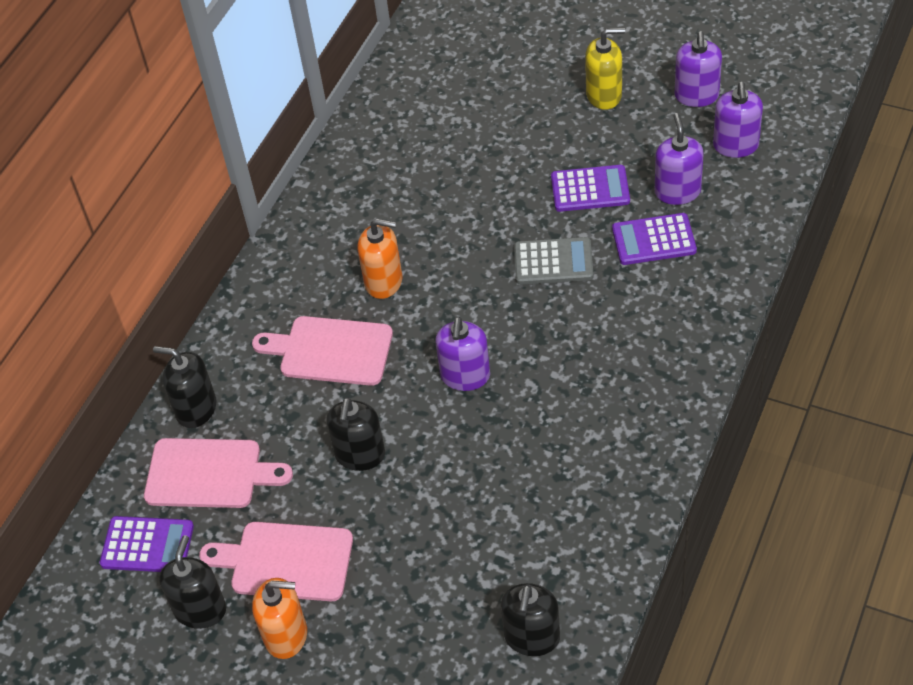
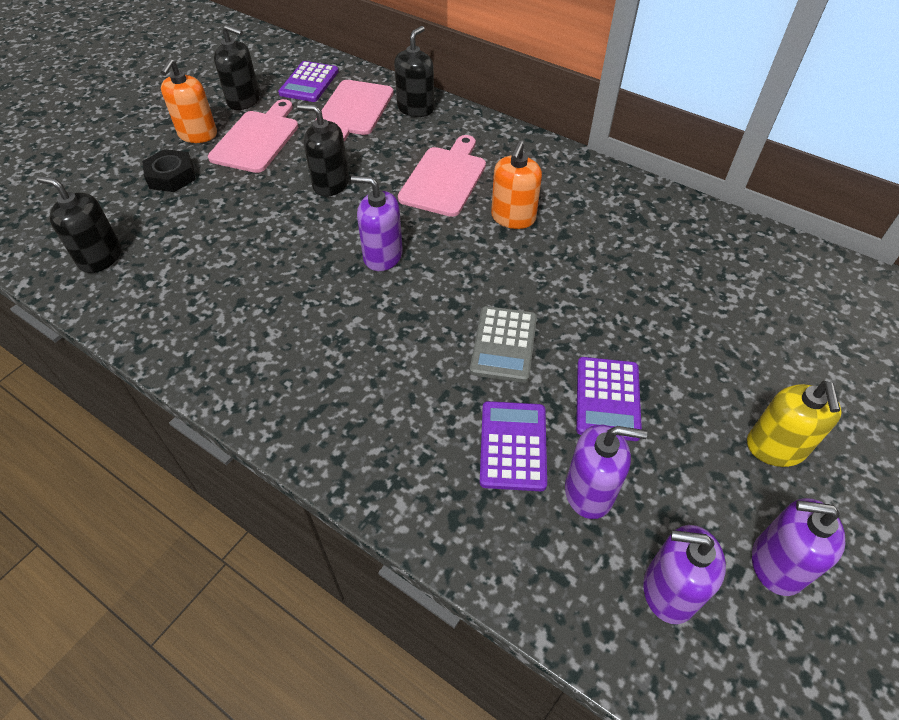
camera: 95 degrees right, 0 degrees up
none -> black nut [142,149,196,192]

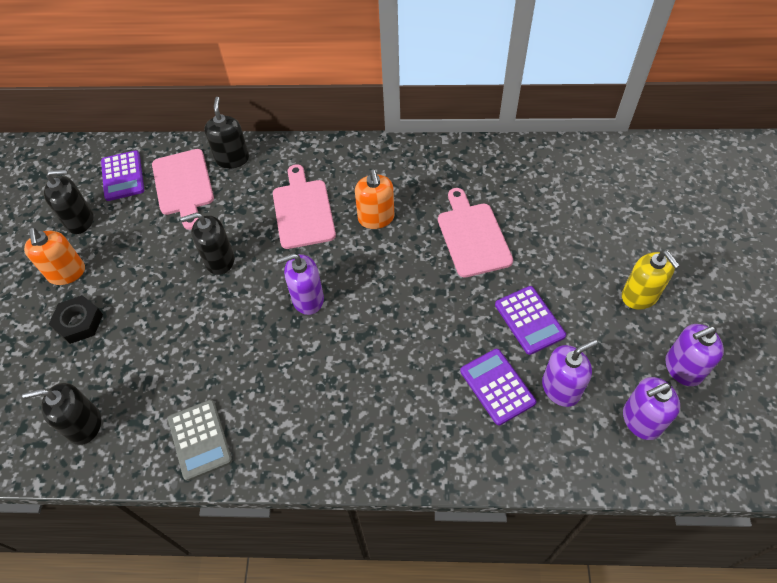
camera: 30 degrees left, 5 degrees up
pink cutting board [208,99,298,173] -> pink cutting board moved to [438,188,513,277]
grey calculator [470,306,537,383] -> grey calculator moved to [168,399,232,481]

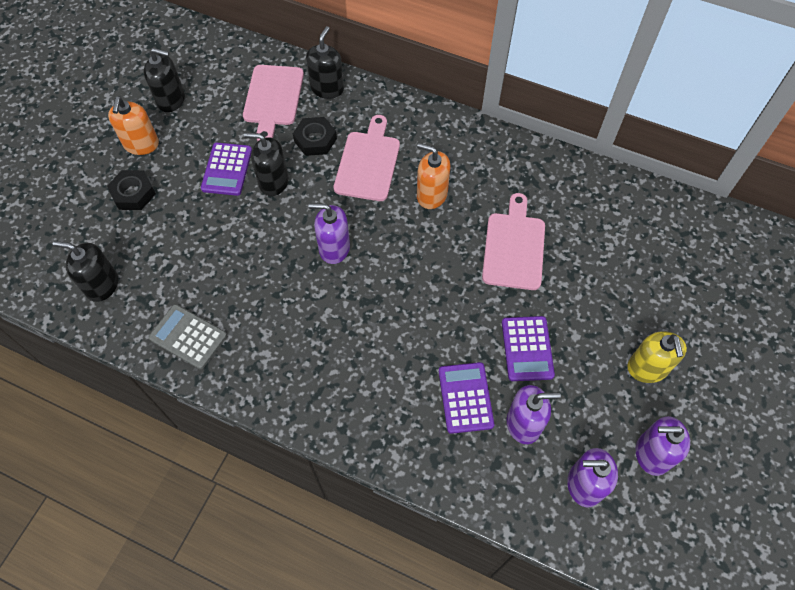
camera: 20 degrees right, 5 degrees up
purple calculator [101,150,144,201] -> purple calculator moved to [201,143,252,196]
grey calculator [168,399,232,481] -> grey calculator turned 120 degrees clockwise [148,304,227,369]
orange soap dispenser [355,170,394,229] -> orange soap dispenser turned 105 degrees clockwise [417,143,451,209]
none -> black nut [293,117,337,156]

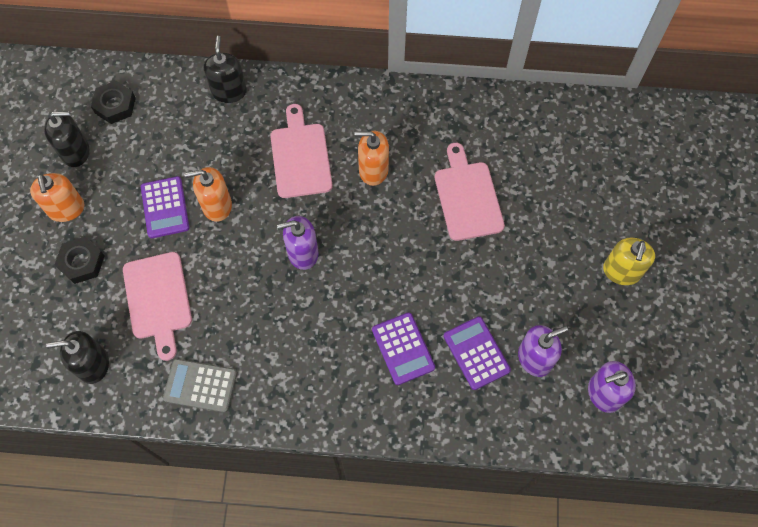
camera: 20 degrees left, 5 degrees up
pink cutting board [243,65,304,141] -> pink cutting board moved to [123,252,192,361]
black soap dispenser [244,133,289,196] -> orange soap dispenser [184,167,232,222]
black nut [293,117,337,156] -> black nut moved to [91,81,136,124]
purple calculator [502,316,555,381] -> purple calculator moved to [372,312,435,385]
yellow soap dispenser [627,331,687,383] -> yellow soap dispenser turned 45 degrees clockwise [603,238,655,285]
purple soap dispenser [636,416,690,476] -> none

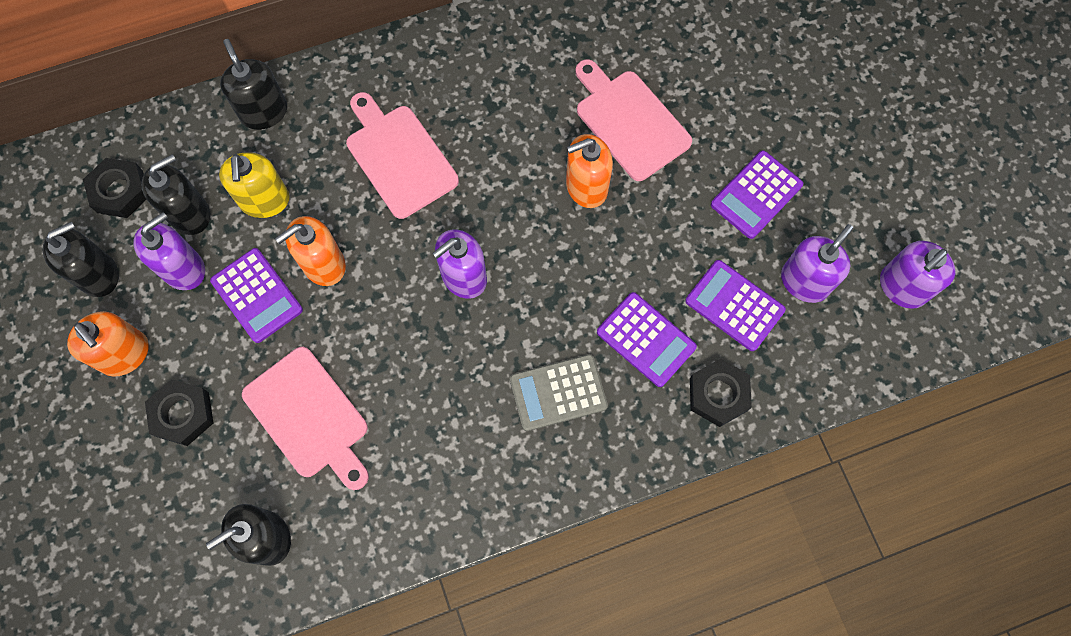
camera: 25 degrees left, 5 degrees up
grey calculator [163,359,237,413] -> grey calculator moved to [510,354,608,431]
orange soap dispenser [354,131,389,186] -> orange soap dispenser moved to [566,134,613,208]
yellow soap dispenser [603,238,655,285] -> yellow soap dispenser moved to [219,152,290,218]
none -> purple soap dispenser [134,212,205,290]
none -> black soap dispenser [141,154,210,235]
none -> black nut [690,359,752,427]
none -> purple calculator [711,150,803,239]

